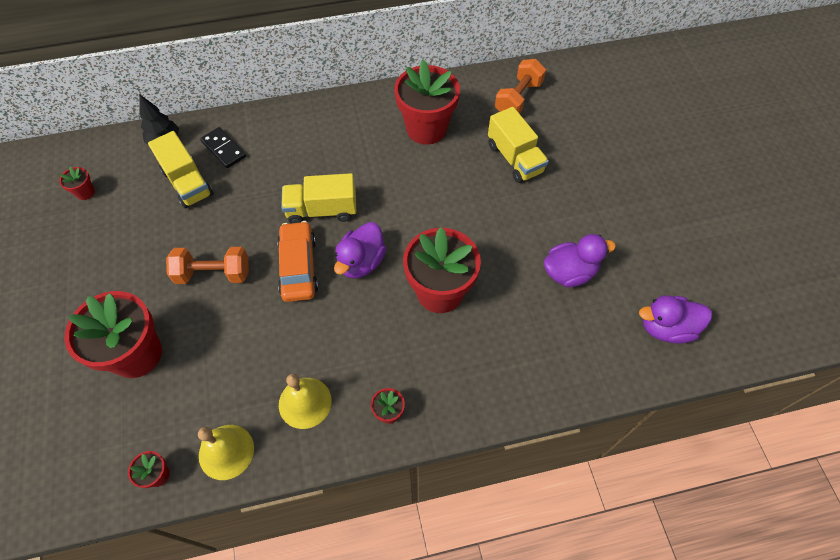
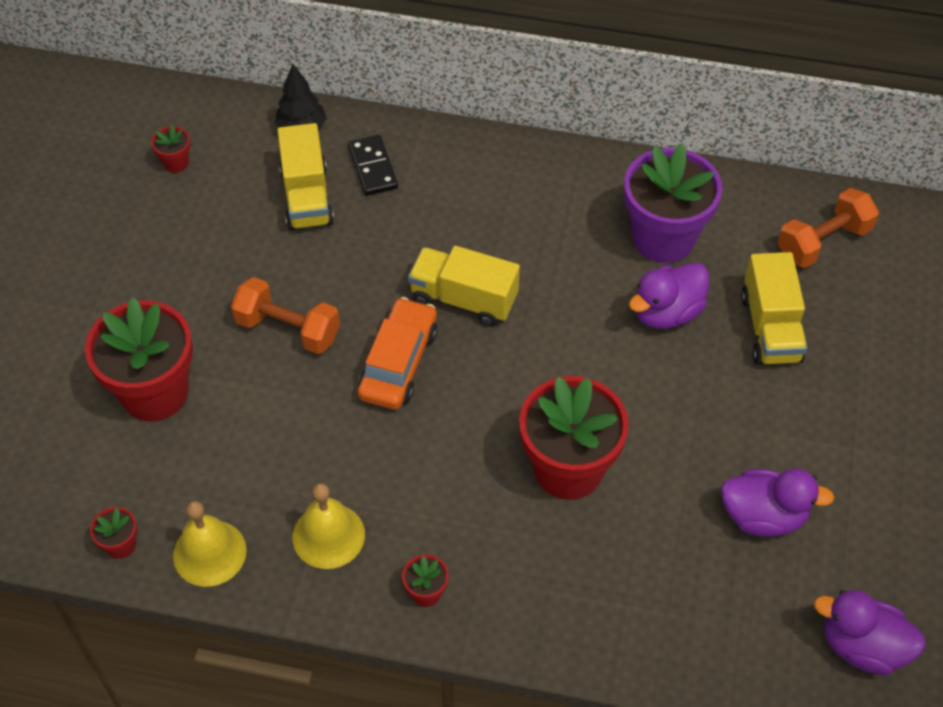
camera: 25 degrees right, 5 degrees down
purple duck [334,222,387,279] -> purple duck moved to [629,263,709,329]
red flower pot [394,60,460,145] -> purple flower pot [624,143,723,263]

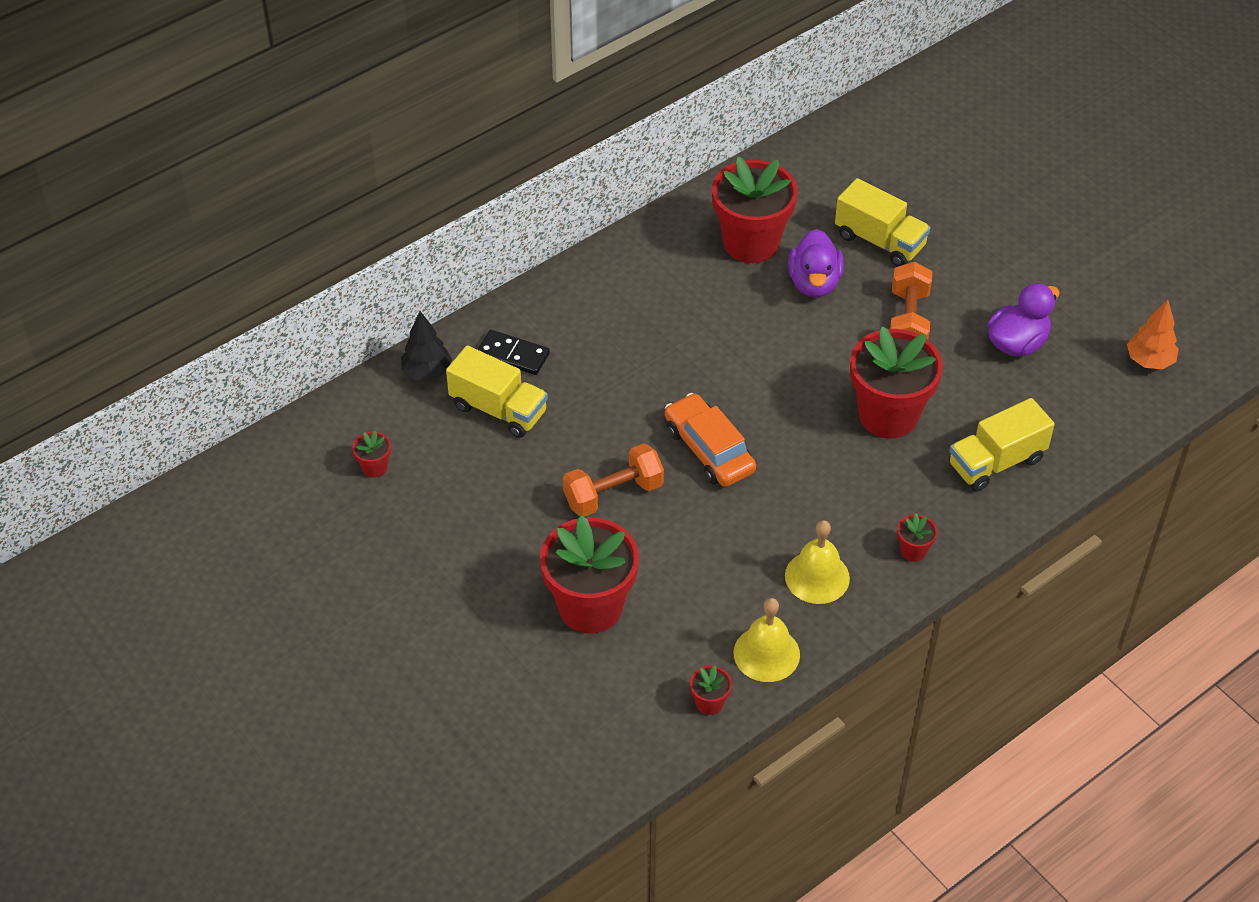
camera: 50 degrees left, 5 degrees down
yellow truck [408,246,520,327] -> yellow truck moved to [949,398,1055,491]
purple flower pot [624,143,723,263] -> red flower pot [712,157,798,263]
orange dumbbell [778,188,879,268] -> orange dumbbell moved to [890,262,932,340]
purple duck [814,590,926,675] -> orange tree [1127,300,1179,369]

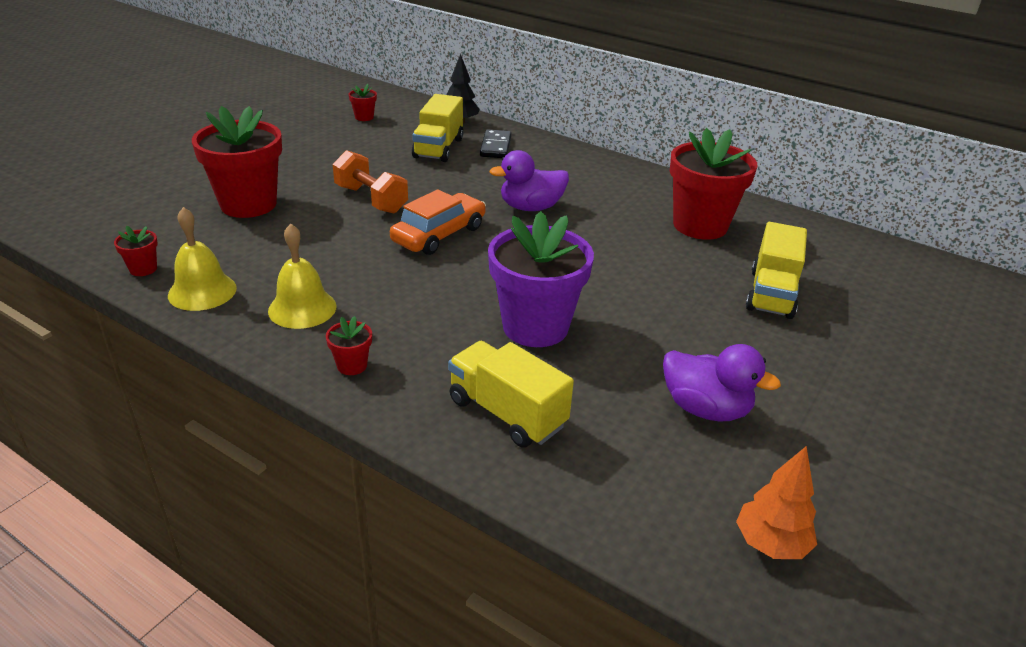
camera: 70 degrees right, 15 degrees down
purple duck [788,229,844,297] -> purple duck moved to [490,150,569,211]
red flower pot [850,326,943,438] -> purple flower pot [488,211,594,347]
orange dumbbell [890,262,932,340] -> none

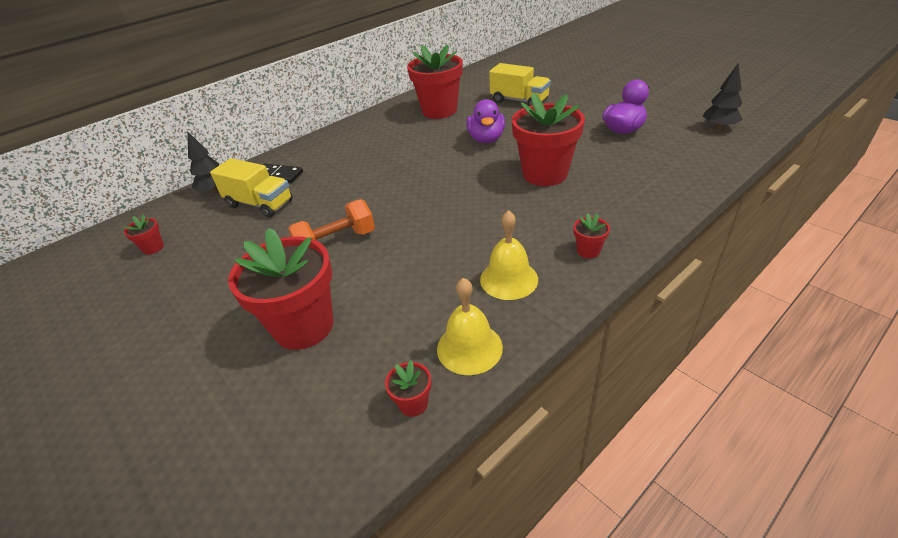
camera: 70 degrees left, 5 degrees up
orange car [390,189,486,255] -> none
yellow truck [448,341,574,448] -> none
purple flower pot [488,211,594,347] -> red flower pot [512,93,585,186]
purple duck [490,150,569,211] -> purple duck moved to [466,99,505,144]
orange tree [736,446,817,559] -> black tree [703,63,743,130]

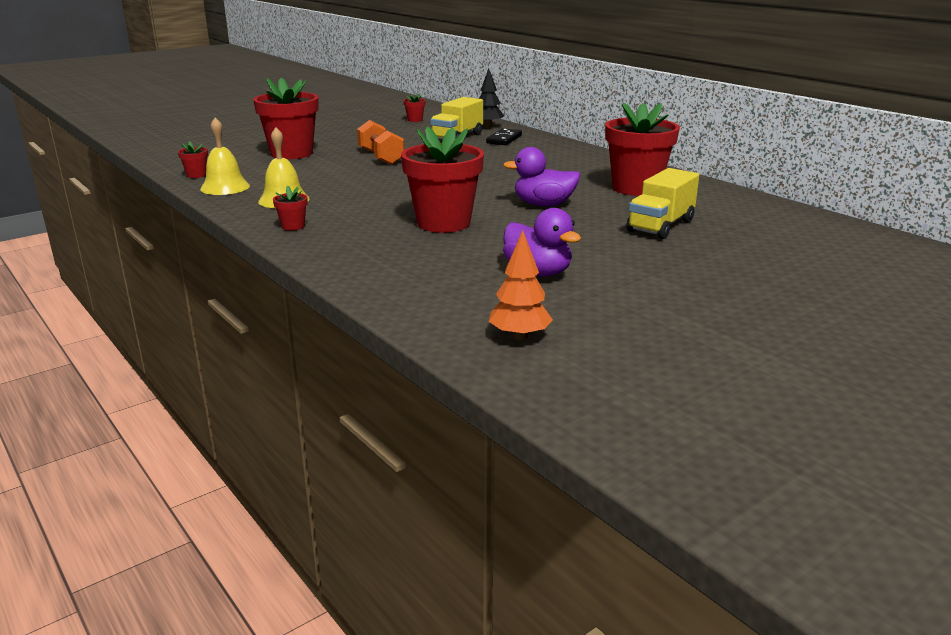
camera: 90 degrees right, 15 degrees down
black tree [703,63,743,130] -> orange tree [489,230,553,340]

